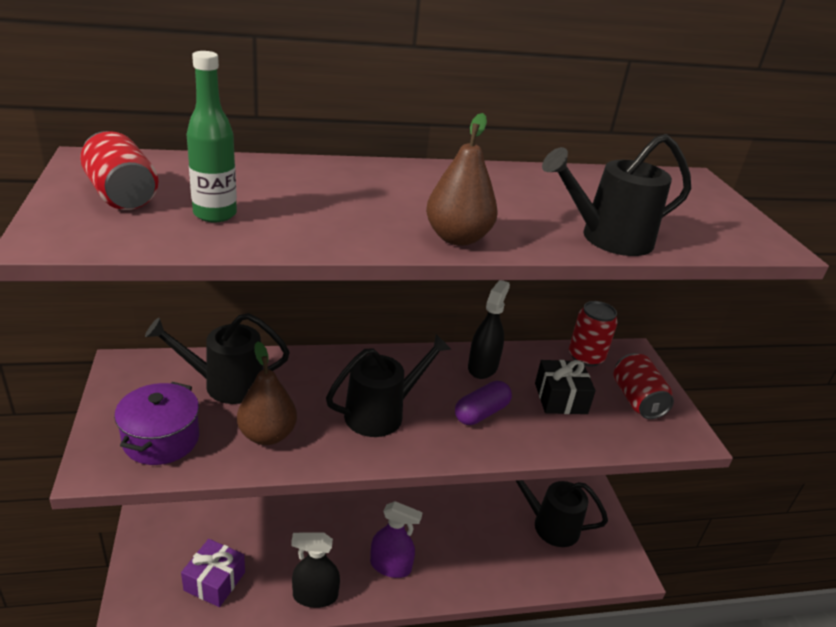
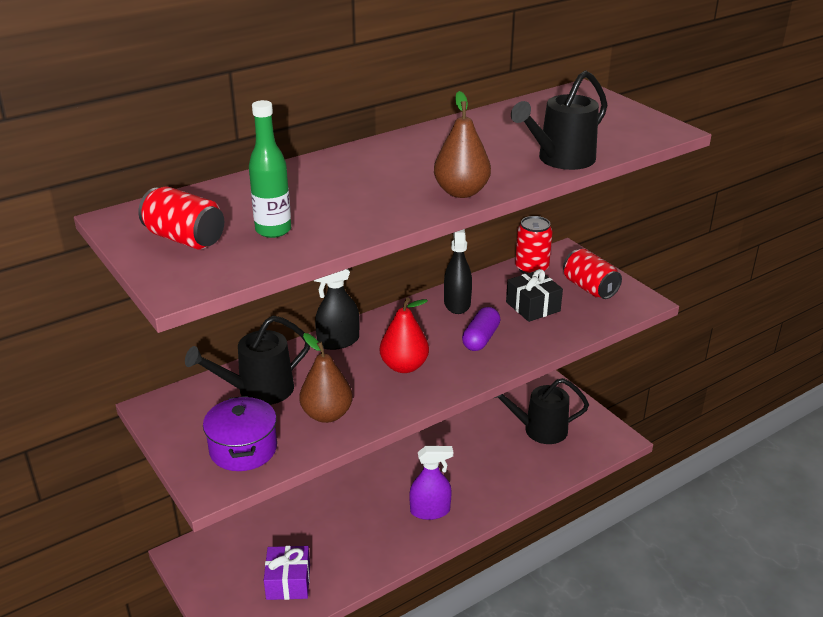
camera: 20 degrees left, 0 degrees up
black spray bottle [291,532,340,608] -> black spray bottle moved to [314,269,360,350]
black watering can [326,334,451,437] -> red pear [380,297,429,373]

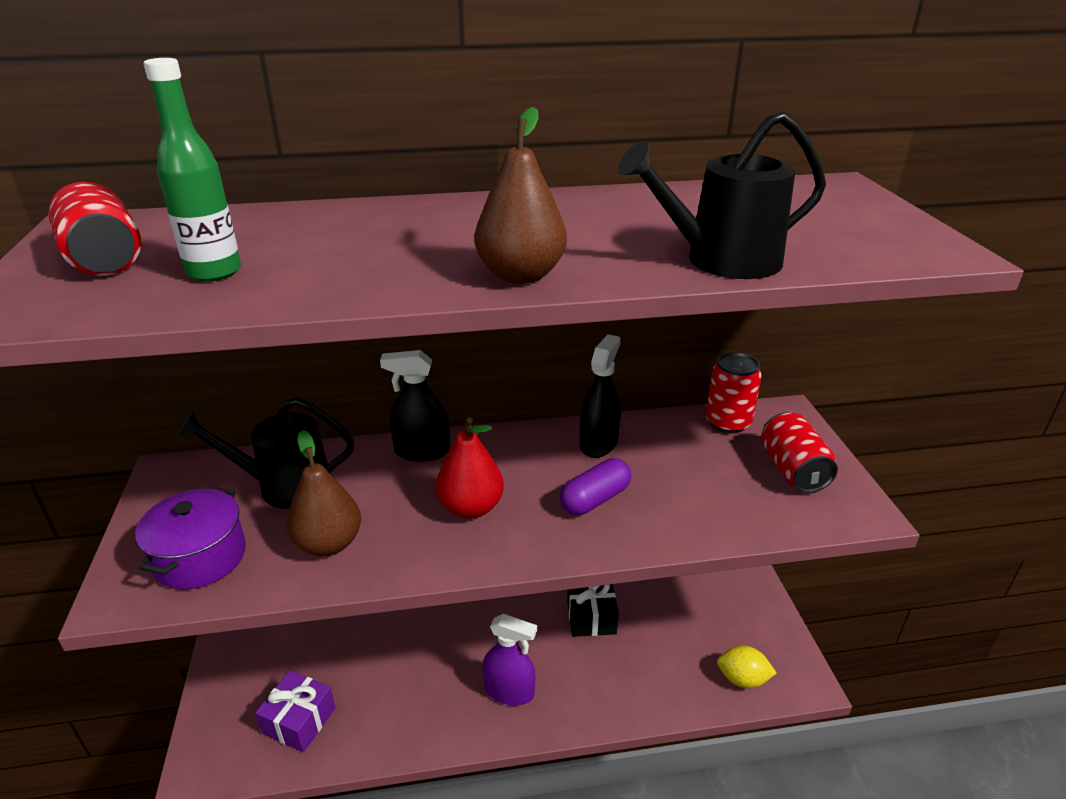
camera: 25 degrees right, 0 degrees up
black watering can [494,378,589,444] -> none
black gift [506,269,563,322] -> black gift moved to [567,584,619,637]
none -> yellow lemon [717,646,776,688]

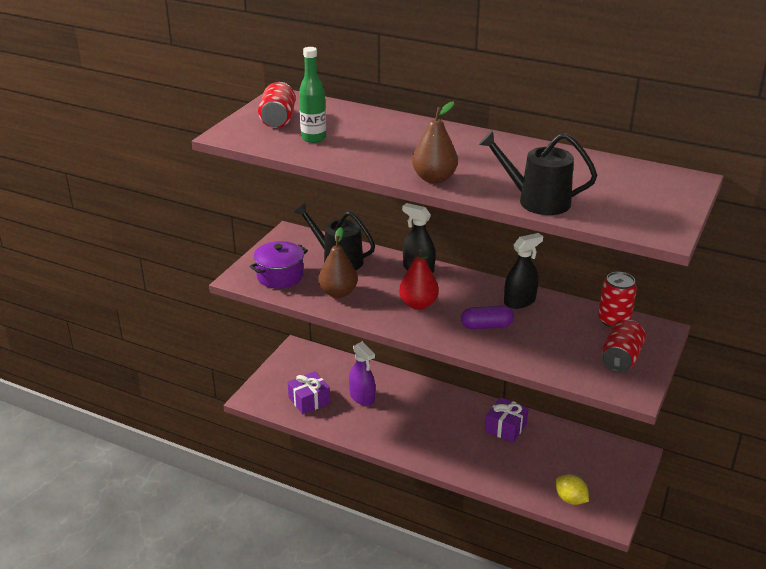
camera: 35 degrees right, 0 degrees up
purple spray bottle [483,614,537,706] -> purple spray bottle moved to [349,342,375,406]
black gift [567,584,619,637] -> purple gift [485,397,529,443]

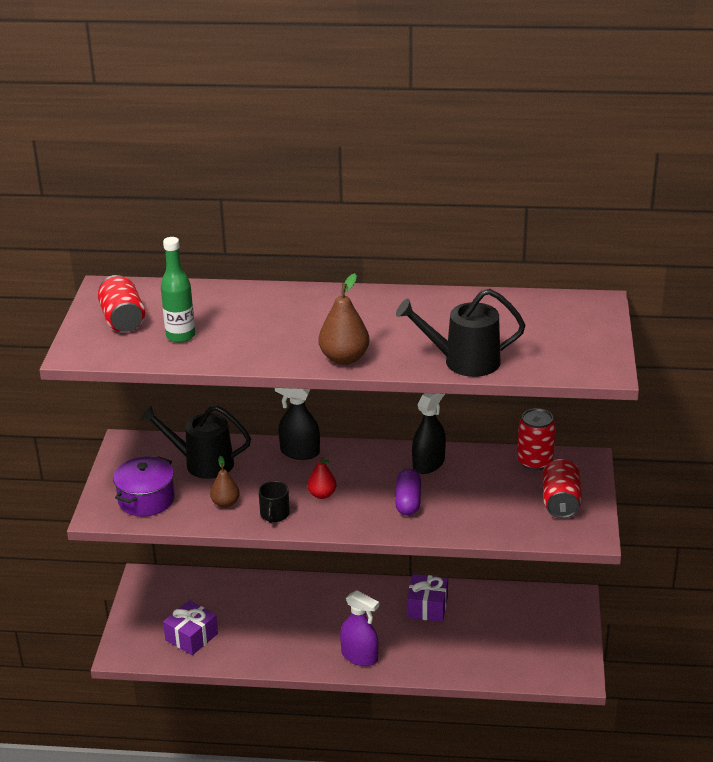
camera: 20 degrees left, 0 degrees up
brown pear [319,227,358,298] -> brown pear [210,456,240,508], size x0.63
purple spray bottle [349,342,375,406] -> purple spray bottle moved to [340,590,379,666]
red pear [399,249,439,310] -> red pear [307,456,336,499], size x0.63
purple capsule [461,306,514,329] -> purple capsule turned 60 degrees counterclockwise [395,469,421,516]
yellow lemon [556,474,589,505] -> none
none -> black mug [258,481,290,523]

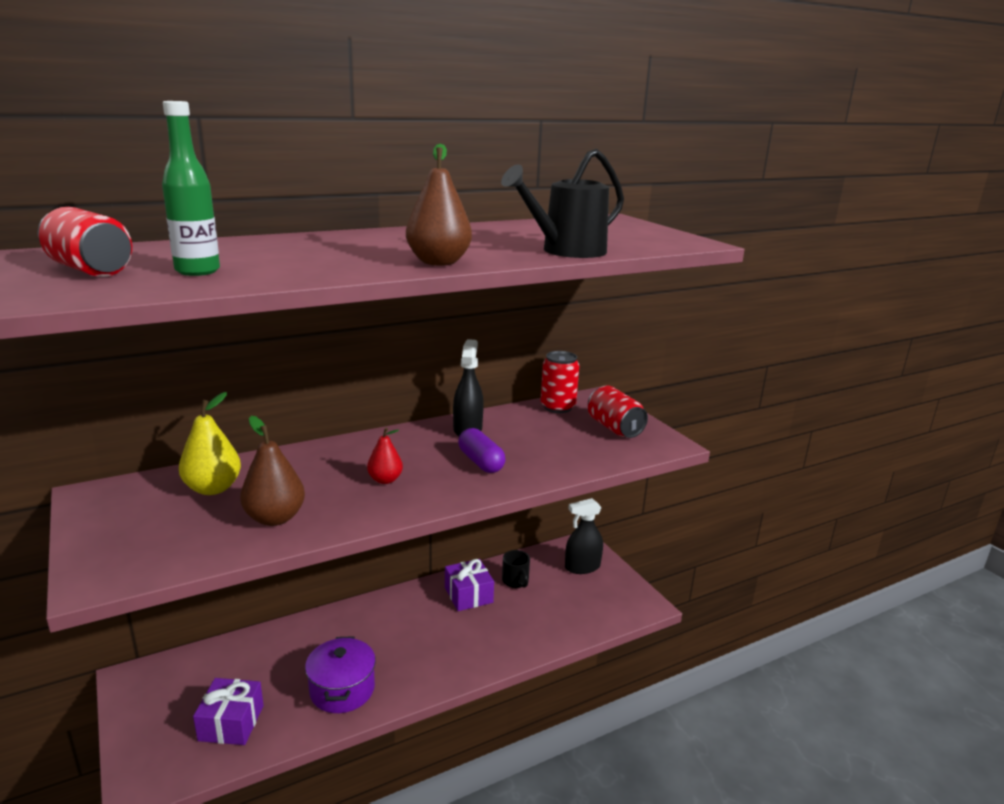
camera: 35 degrees left, 10 degrees down
purple pot [113,456,175,517] -> purple pot moved to [305,636,376,713]
black watering can [140,405,251,479] -> yellow pear [179,392,241,495]
brown pear [210,456,240,508] -> brown pear [240,416,305,526], size x1.58
black mug [258,481,290,523] -> black mug moved to [502,550,530,588]
black spray bottle [275,388,320,460] -> black spray bottle moved to [565,498,603,574]
purple spray bottle [340,590,379,666] -> none

